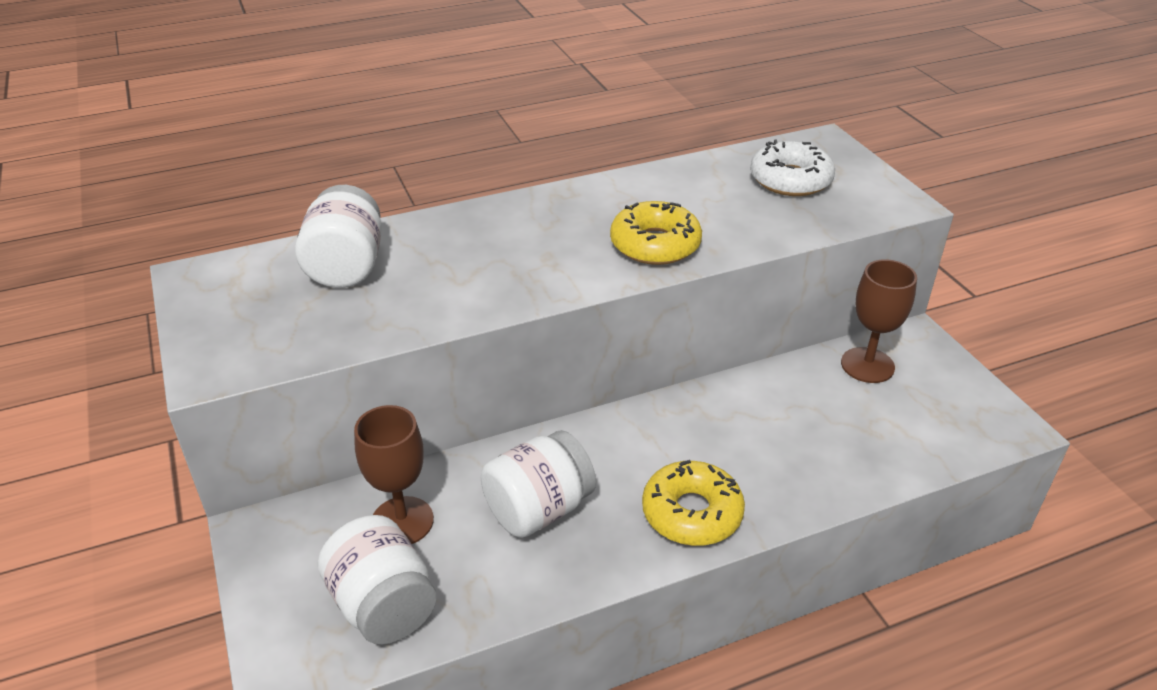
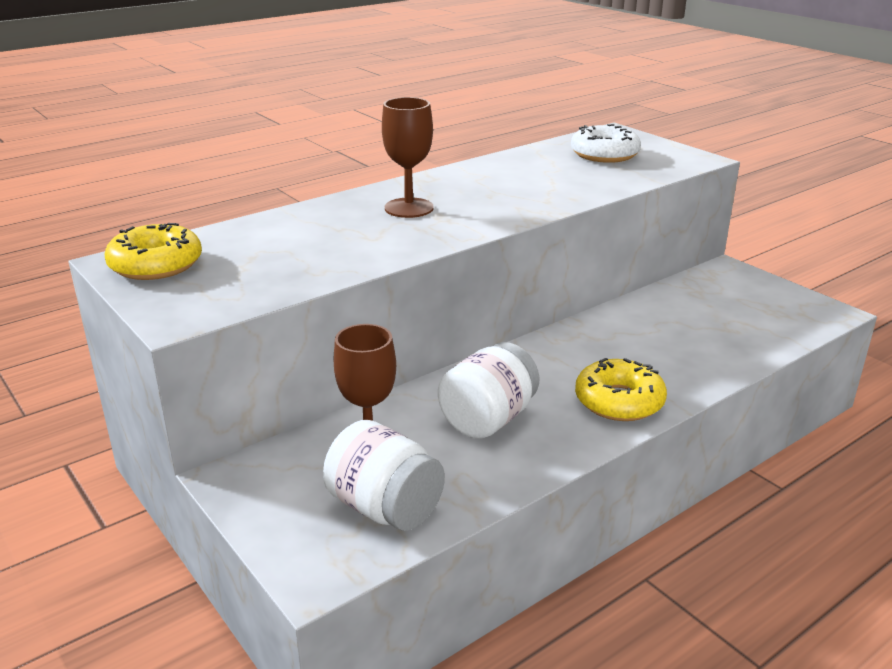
camera: 15 degrees left, 10 degrees down
white jar [295,185,382,288] -> none
yellow donut [610,201,702,265] -> yellow donut moved to [105,223,202,280]
brown goblet [841,259,917,383] -> brown goblet moved to [382,97,434,218]

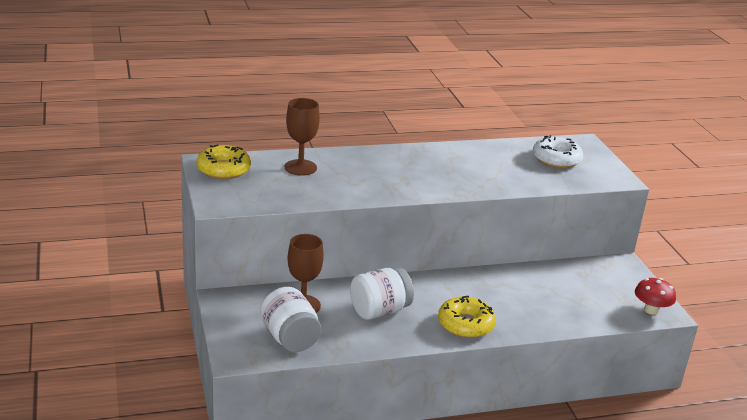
camera: 20 degrees right, 0 degrees up
brown goblet [382,97,434,218] -> brown goblet moved to [285,98,320,176]
none -> red mushroom [635,278,676,315]

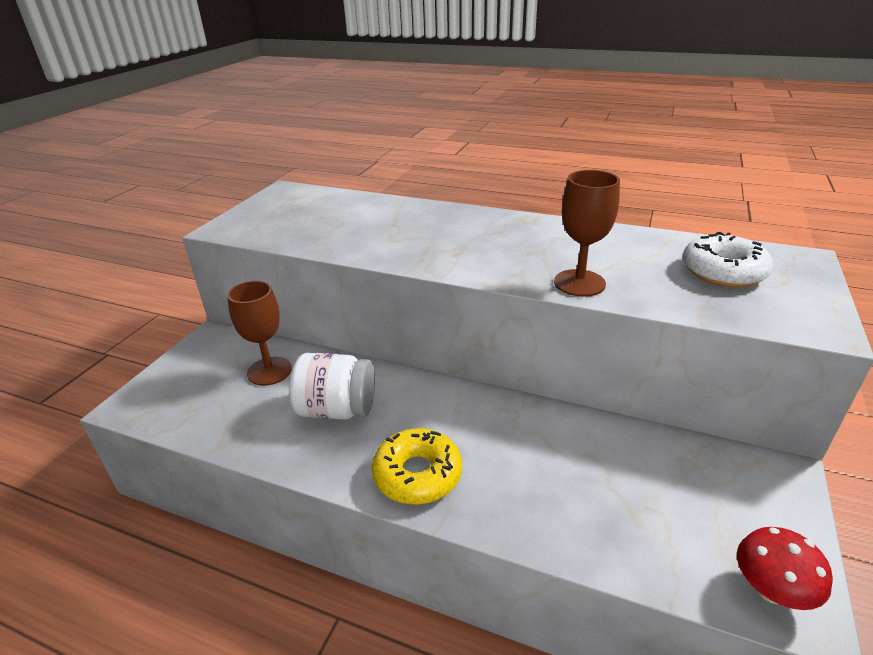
camera: 40 degrees right, 5 degrees up
yellow donut [196,144,251,179] -> none
white jar [260,287,321,352] -> none
brown goblet [285,98,320,176] -> brown goblet moved to [554,170,620,297]

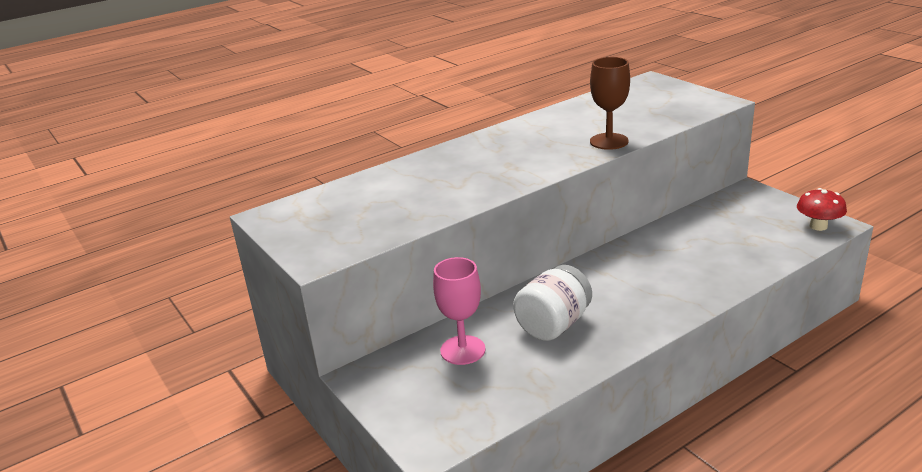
camera: 55 degrees left, 5 degrees down
brown goblet [227,281,292,386] -> pink goblet [433,257,485,365]
yellow donut [372,428,462,505] -> none
white donut [683,232,773,287] -> none

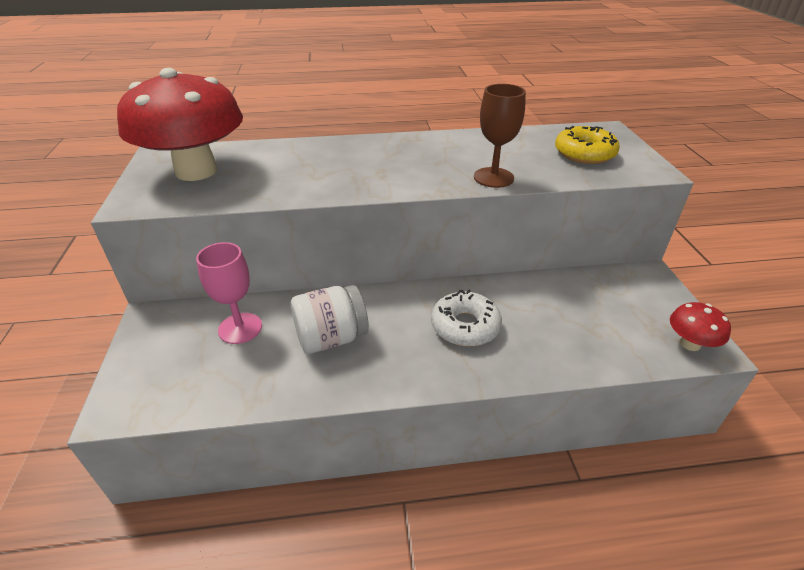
camera: 25 degrees right, 10 degrees up
none -> red mushroom [117,68,243,181]
none -> white donut [431,290,502,347]
none -> yellow donut [555,126,620,164]

